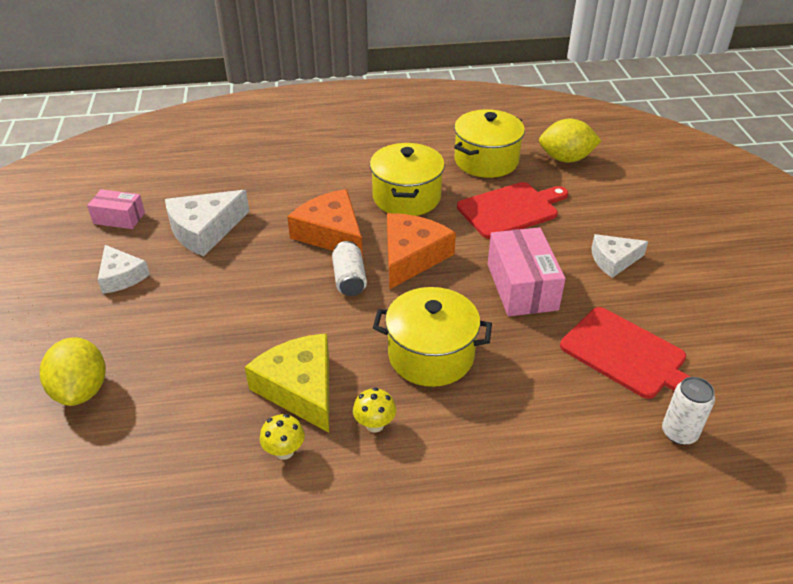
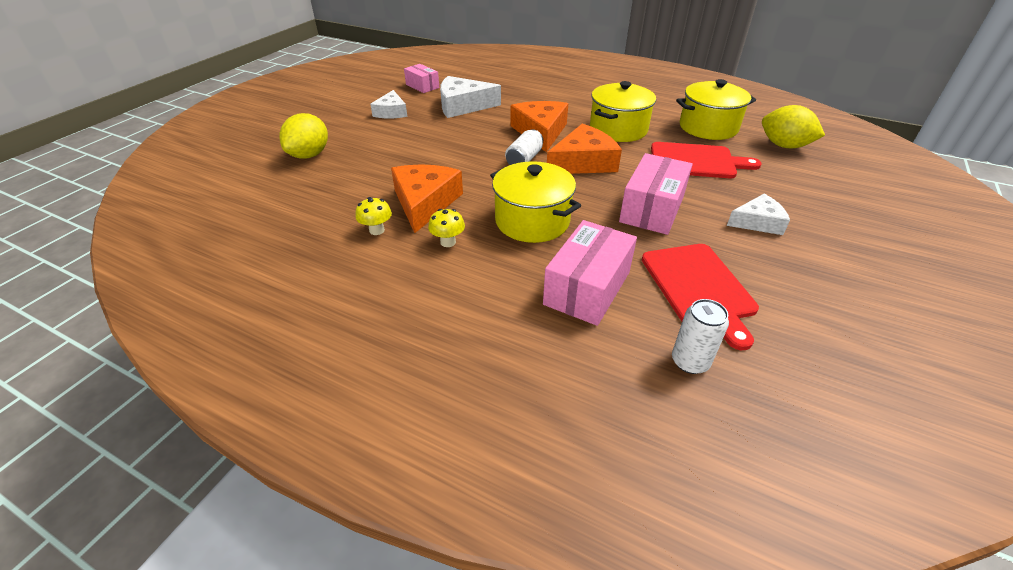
camera: 35 degrees right, 0 degrees up
yellow cheese [245,333,329,433] -> orange cheese [391,164,463,233]
white cheese [591,234,649,278] -> white cheese turned 150 degrees clockwise [727,194,790,235]
none -> pink box [543,220,637,326]

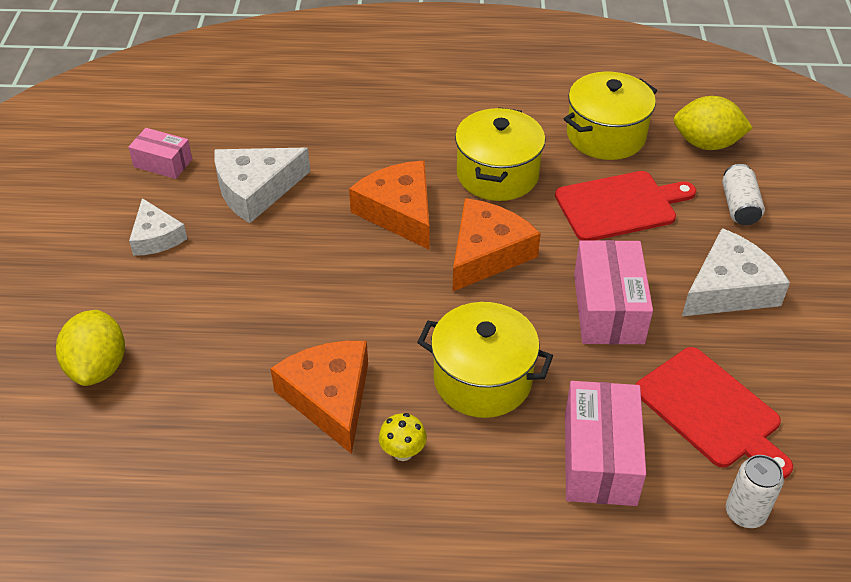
camera: 25 degrees left, 5 degrees up
yellow mushroom [356,197,392,235] -> none
white can [505,129,543,165] -> white can moved to [722,164,765,225]
white cheese [727,194,790,235] -> white cheese [682,228,790,316], size x1.58

